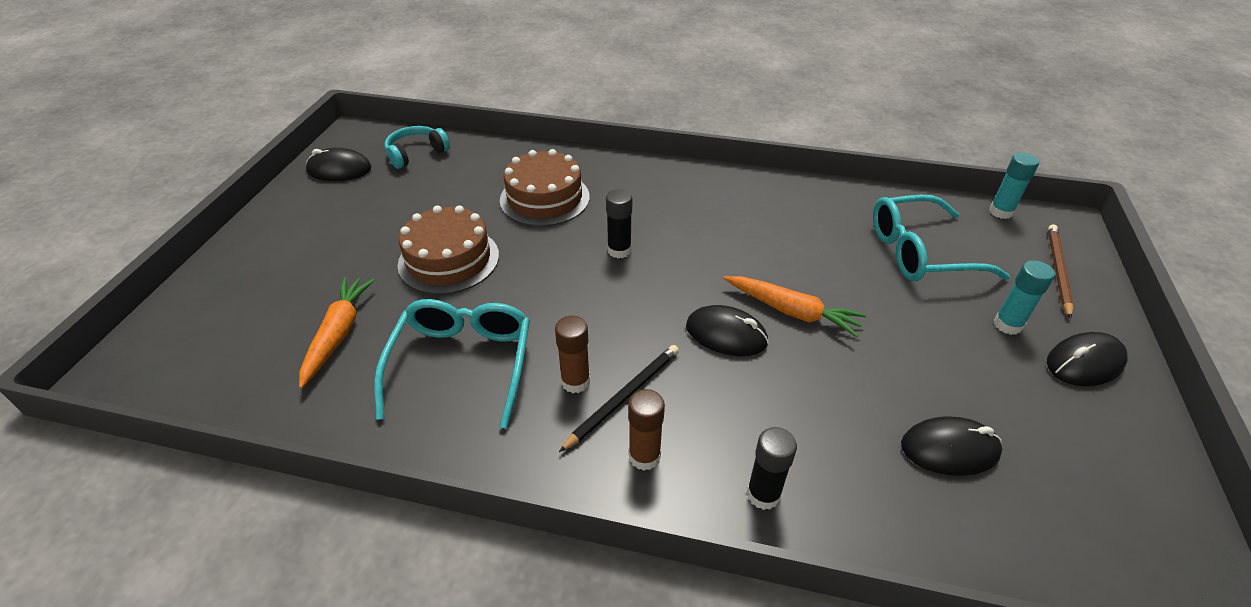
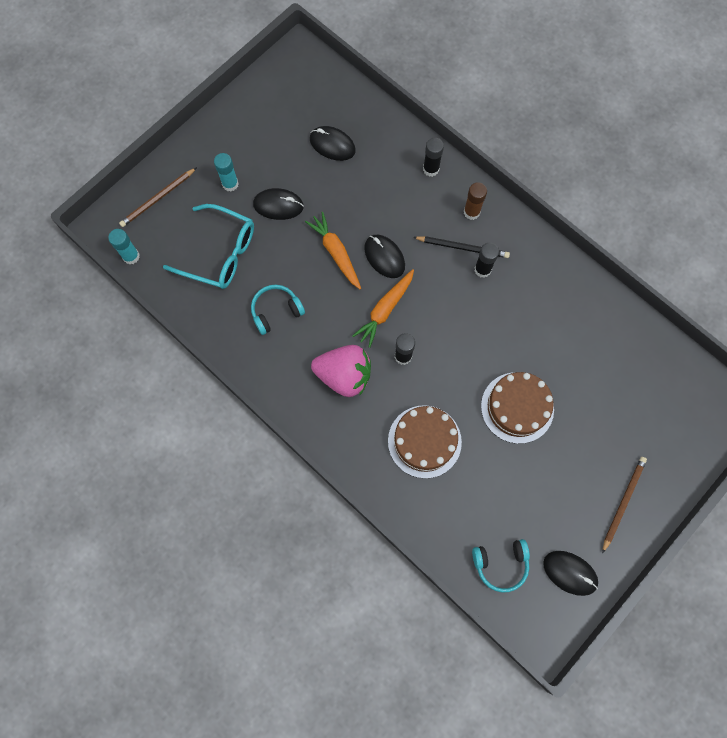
camera: 150 degrees left, 30 degrees up
orange carrot [299,277,375,389] -> orange carrot moved to [352,269,414,348]
turquoise glasses [374,299,530,429] -> none
brown glue stick [555,316,590,393] -> black glue stick [475,243,499,278]
black pencil [559,345,679,452] -> black pencil turned 150 degrees counterclockwise [413,236,510,258]
black mouse [1047,332,1128,386] -> black mouse moved to [253,188,304,220]
none -> turquoise headphones [251,285,305,335]
none -> pink strawberry [311,345,371,397]
none -> brown pencil [602,457,647,553]

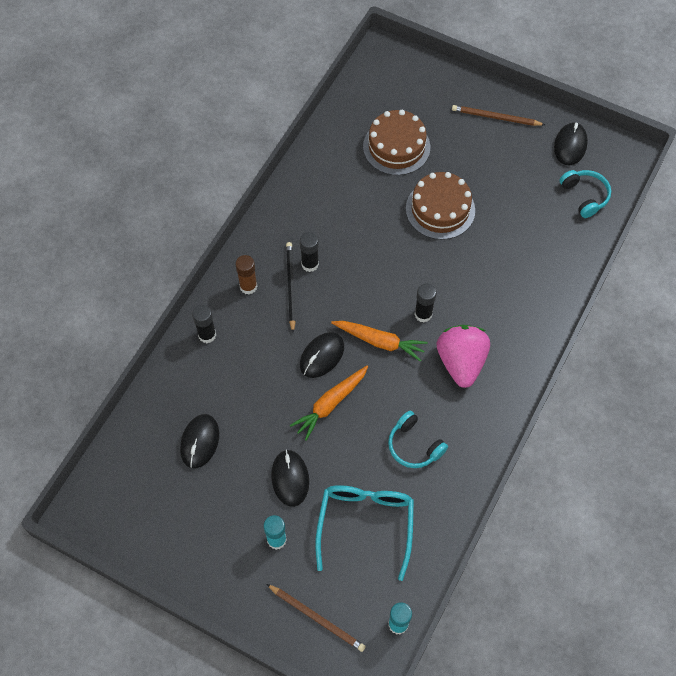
camera: 105 degrees left, 10 degrees down
brown cake [388,405,462,478] -> brown cake moved to [363,110,430,175]

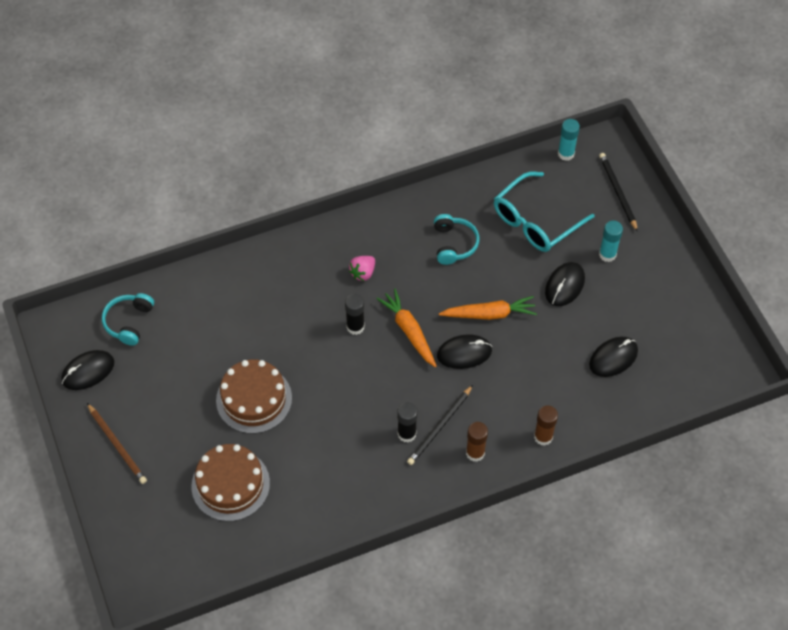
camera: 140 degrees left, 5 degrees down
black glue stick [192,305,216,343] -> brown glue stick [534,405,558,446]
brown pencil [267,584,366,652] -> black pencil [599,153,638,232]
pink strawberry [437,325,490,388] -> pink strawberry [349,256,375,281], size x0.50

